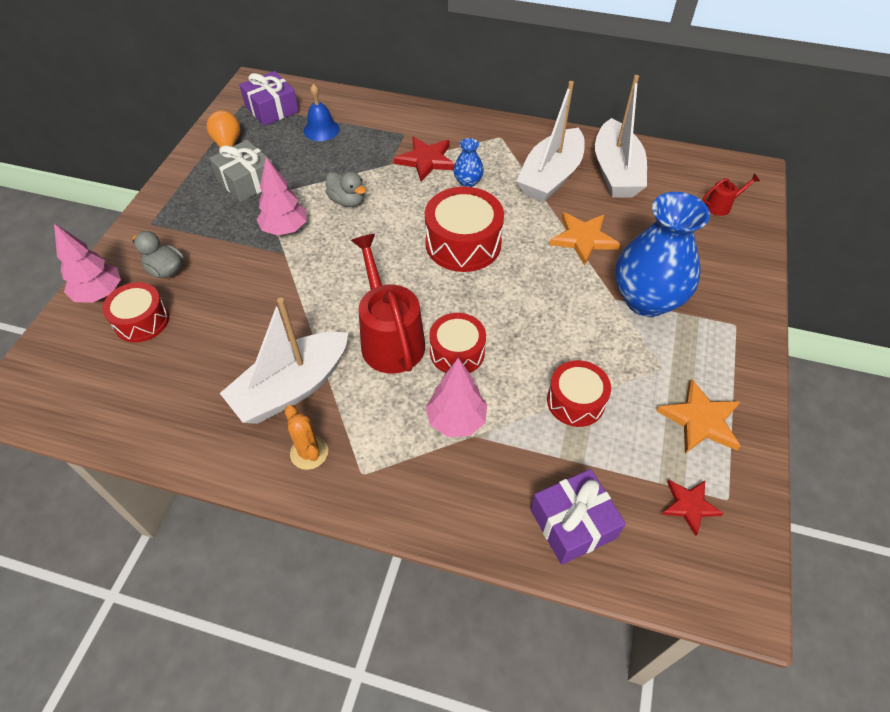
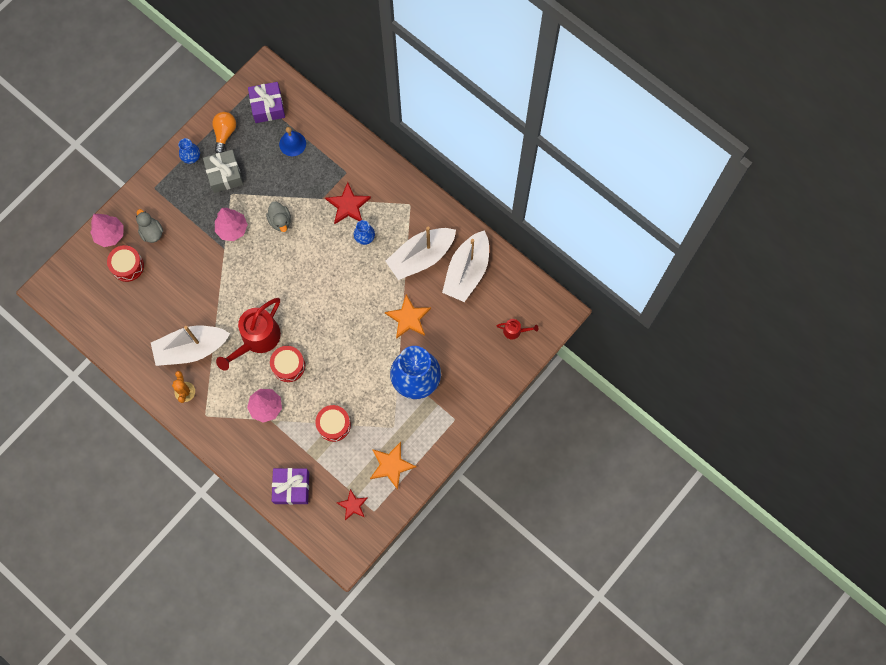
camera: 25 degrees right, 20 degrees up
red watering can [351,234,425,374] -> red watering can turned 150 degrees counterclockwise [216,298,281,371]
red drum [425,187,504,272] -> none
none -> blue vase [178,138,200,164]

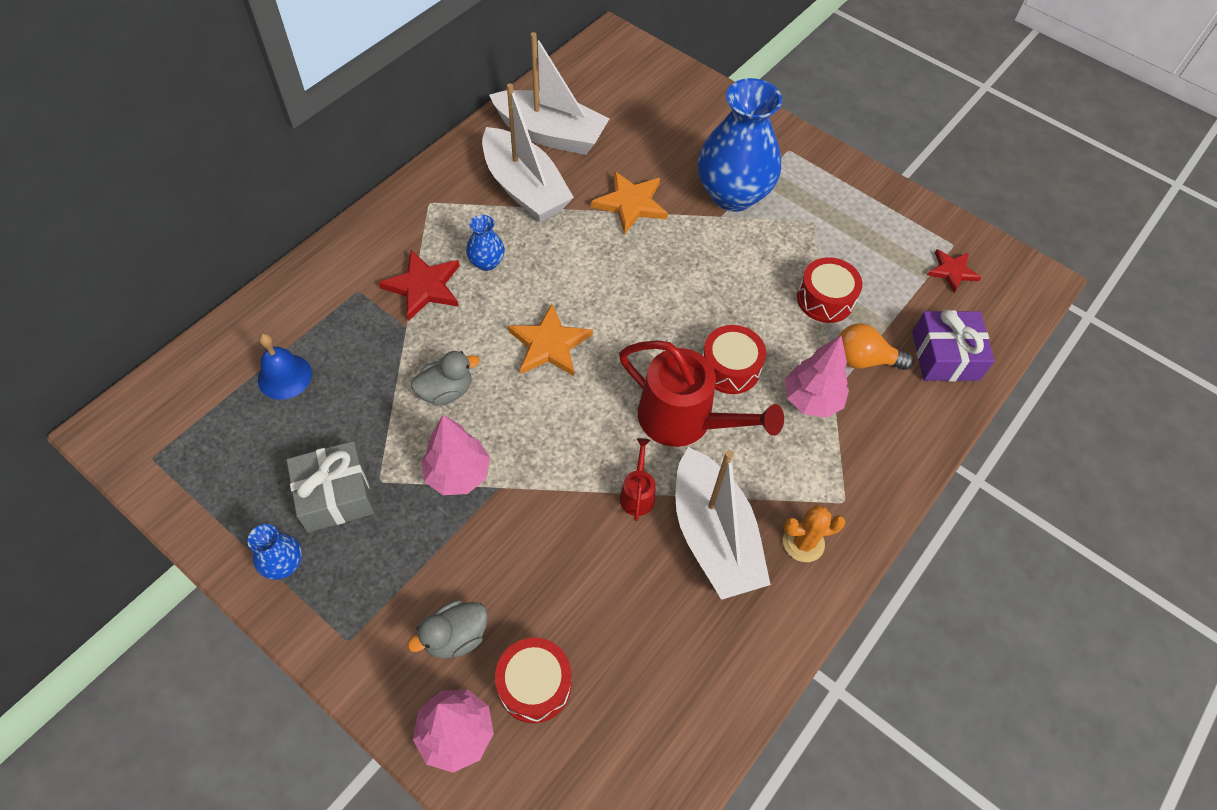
camera: 95 degrees left, 15 degrees down
orange light bulb [212,112,236,153] -> orange light bulb moved to [839,324,914,370]
purple gift [248,82,285,123] -> none
orange star [370,442,417,490] -> orange star moved to [508,304,593,376]
red watering can [496,319,539,339] -> red watering can moved to [620,438,656,521]

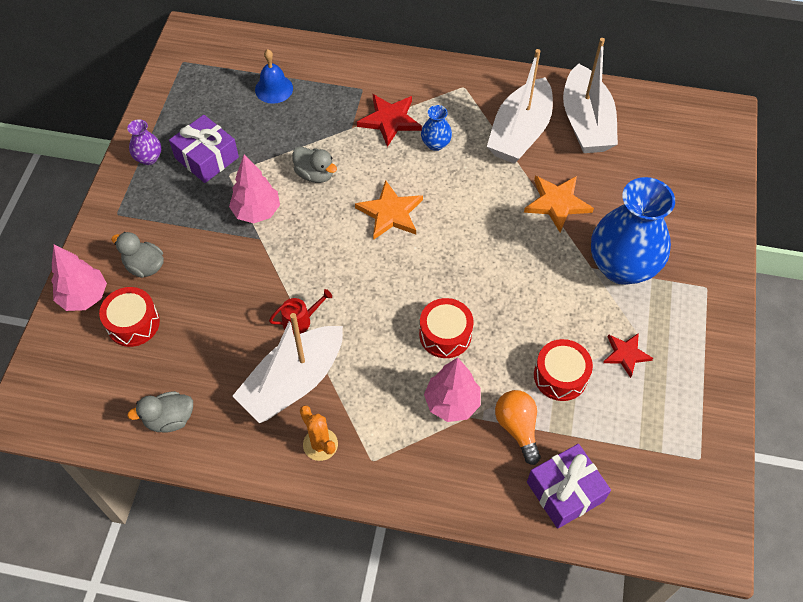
camera: 65 degrees right, 0 degrees up
blue vase [247,524,302,580] -> purple vase [127,119,161,165]
grey gift [286,441,374,532] -> purple gift [169,115,239,183]
red watering can [619,340,784,447] -> none
red star [927,249,981,293] -> red star moved to [603,333,653,378]
none -> grey duck [127,391,193,433]

